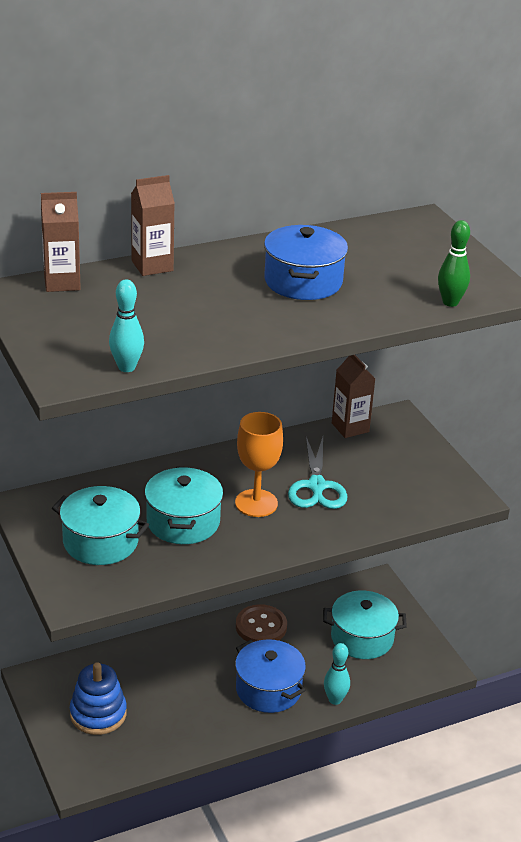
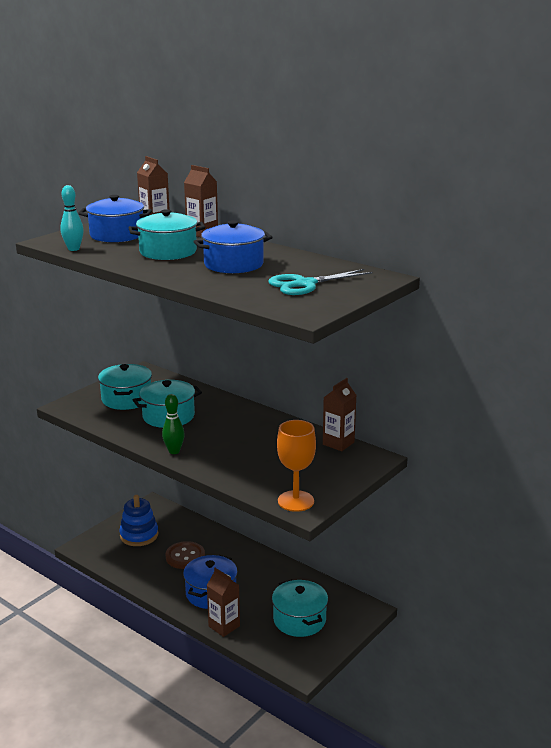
camera: 65 degrees right, 10 degrees down
orange goblet [235,412,283,517] -> orange goblet moved to [277,420,316,512]
brown button [236,604,287,642] -> brown button moved to [166,541,205,569]
turquoise scissors [288,437,347,509] -> turquoise scissors moved to [268,269,373,295]
turquoise bowling pin [324,643,350,705] -> brown carton [207,568,240,637]
green bowling pin [438,220,470,307] -> green bowling pin moved to [162,394,185,454]
none -> blue pot [78,195,152,242]
none -> turquoise pot [129,209,205,260]

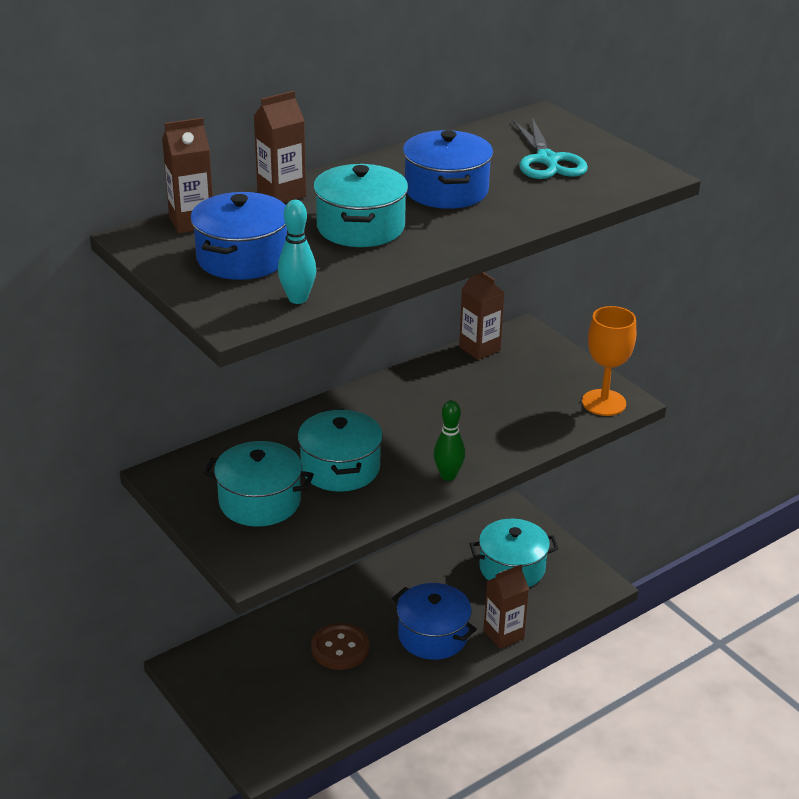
camera: 75 degrees left, 10 degrees up
blue stacking toy [119,495,159,546] -> none

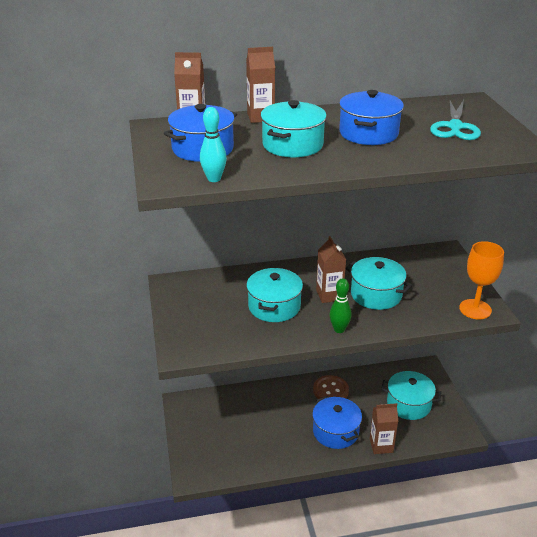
camera: 25 degrees right, 0 degrees up
turquoise pot [203,441,314,527] -> turquoise pot moved to [346,257,412,310]
brown button [311,623,369,670] -> brown button moved to [313,375,349,399]
brown carton [459,272,505,360] -> brown carton moved to [316,236,346,303]

